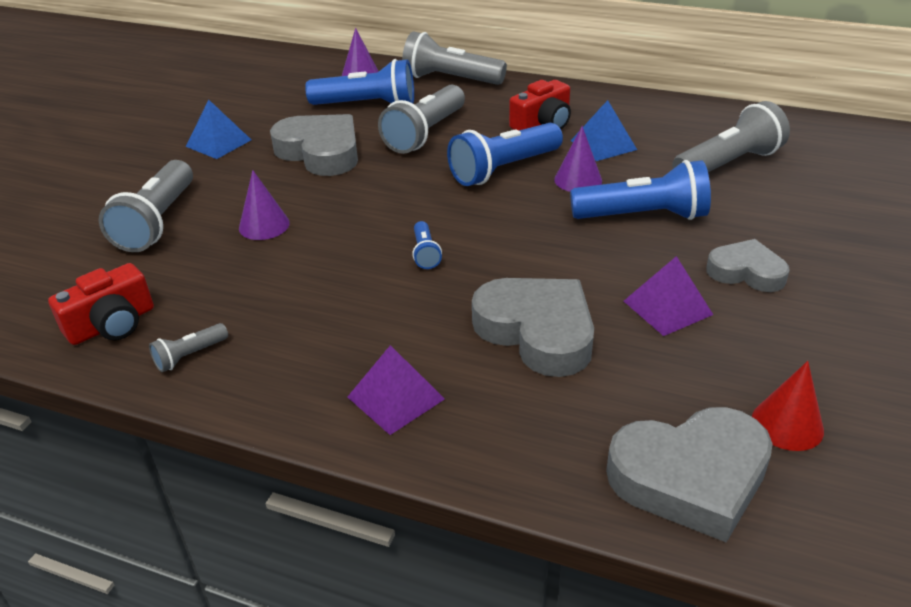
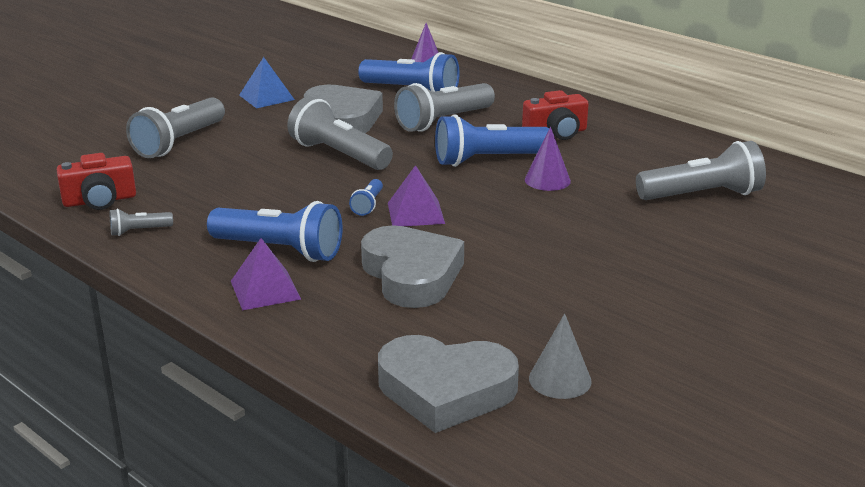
camera: 20 degrees right, 10 degrees down
purple cone [239,170,290,240] -> none
grey flashlight [402,32,507,85] -> grey flashlight moved to [287,96,393,170]
blue flashlight [570,160,711,220] -> blue flashlight moved to [207,201,342,262]
blue pyramid [571,100,637,161] -> none
purple pyramid [624,256,713,336] -> purple pyramid moved to [388,165,445,226]
grey heart [706,239,790,292] -> none
red cone [752,361,824,451] -> grey cone [529,313,592,399]

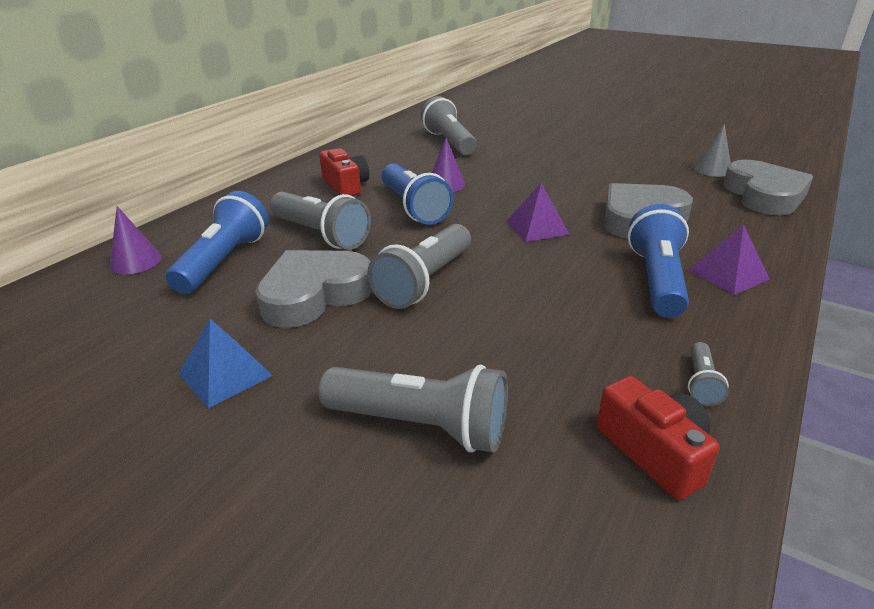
camera: 100 degrees left, 5 degrees up
grey flashlight [110,209,173,236] -> grey flashlight turned 45 degrees clockwise [688,342,729,406]
blue flashlight [349,179,383,216] -> none

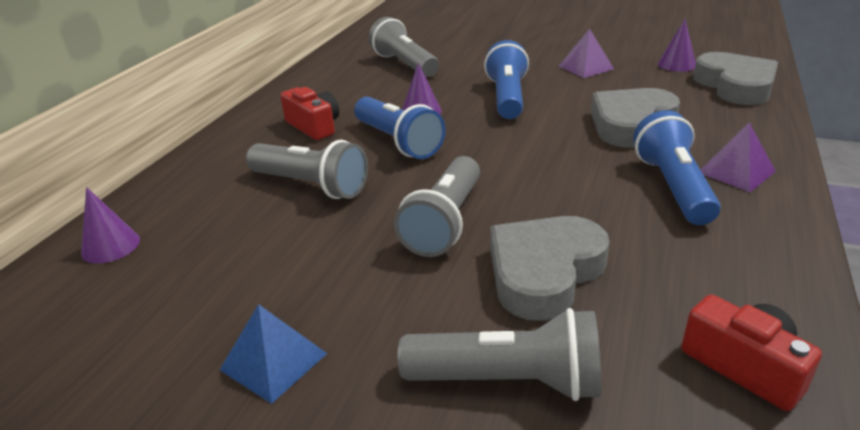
camera: 10 degrees left, 0 degrees up
blue flashlight [166,191,269,294] -> blue flashlight moved to [484,40,529,119]
grey heart [255,250,373,328] -> grey heart moved to [490,216,610,321]
purple pyramid [506,182,570,242] -> purple pyramid moved to [559,29,614,78]
grey flashlight [688,342,729,406] -> none
grey cone [693,124,731,177] -> purple cone [658,19,696,72]

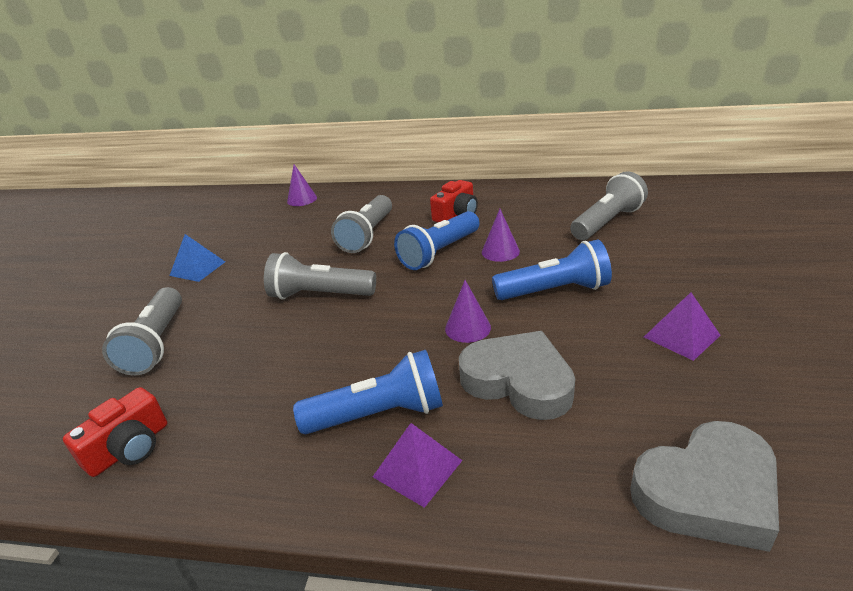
camera: 80 degrees right, 0 degrees up
grey heart [490,216,610,321] -> none
purple cone [658,19,696,72] -> purple cone moved to [445,280,491,343]

